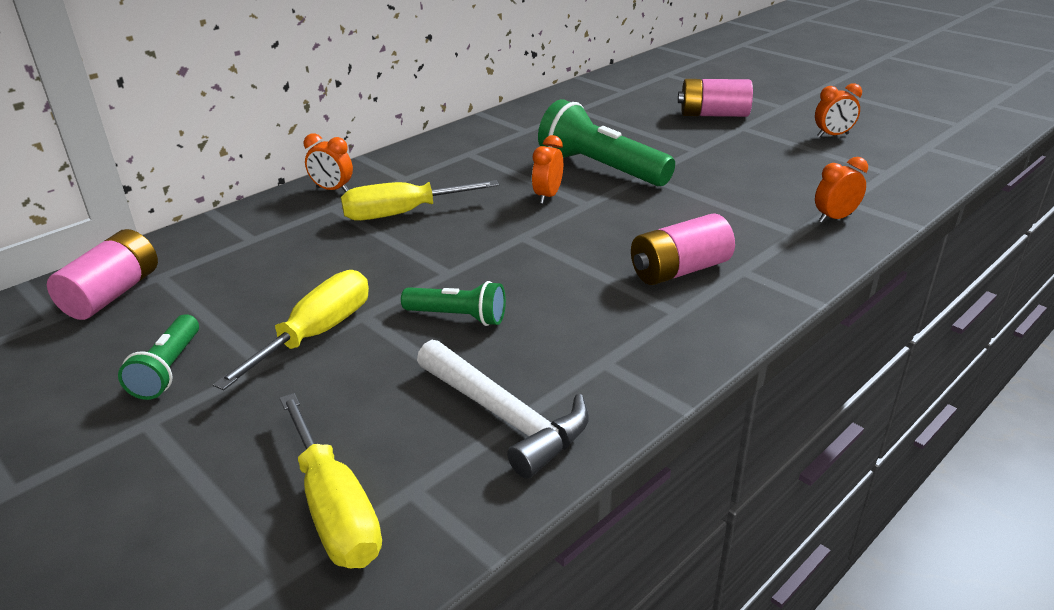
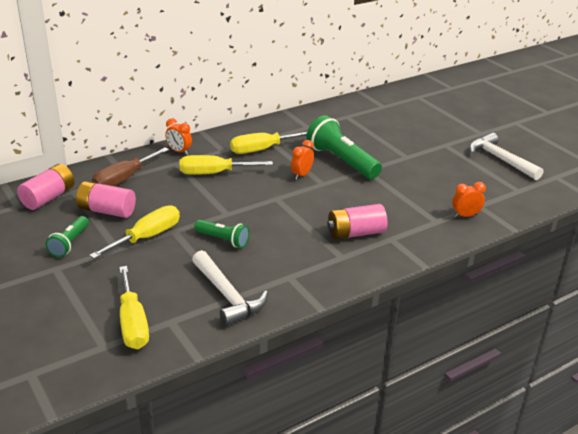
camera: 10 degrees right, 0 degrees up
pink battery [678,79,753,117] -> pink battery moved to [76,181,136,218]
orange clock [815,83,862,137] -> white hammer [469,133,543,180]
none -> brown screwdriver [92,147,169,186]
none -> yellow screwdriver [230,132,307,154]

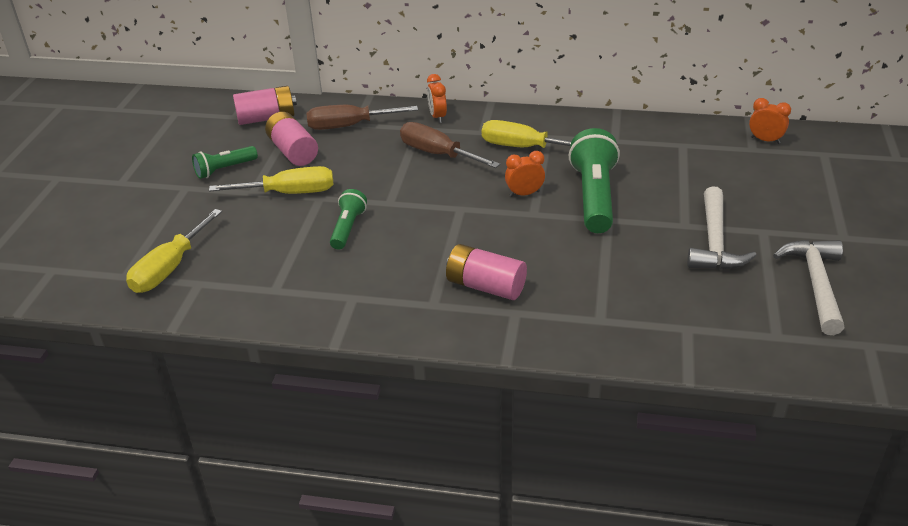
camera: 45 degrees right, 5 degrees up
yellow screwdriver [180,155,273,175] -> brown screwdriver [400,122,500,168]
white hammer [192,250,268,326] -> white hammer moved to [687,186,757,270]
green flashlight [194,220,250,248] -> green flashlight turned 150 degrees counterclockwise [330,189,367,250]
orange clock [452,182,486,218] -> orange clock moved to [749,98,791,144]

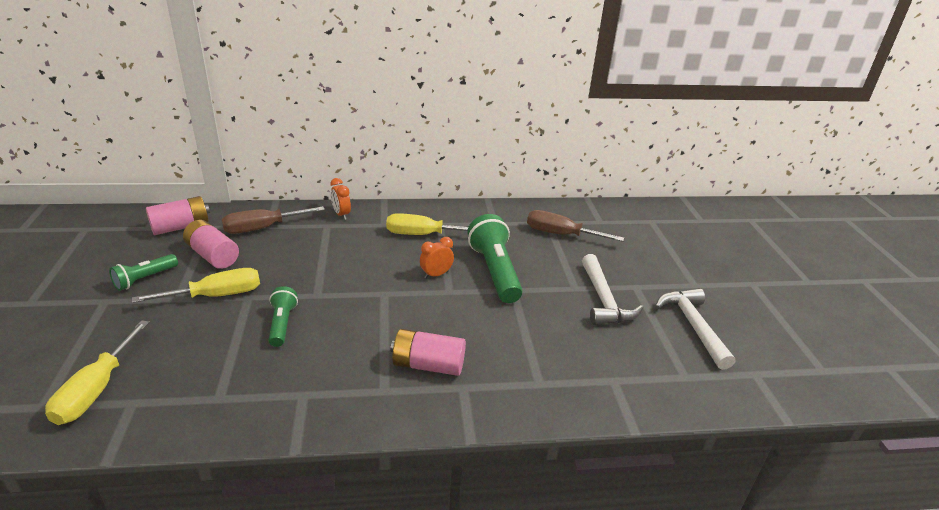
camera: 20 degrees left, 5 degrees down
brown screwdriver [400,122,500,168] -> brown screwdriver moved to [527,210,624,242]
orange clock [749,98,791,144] -> none

